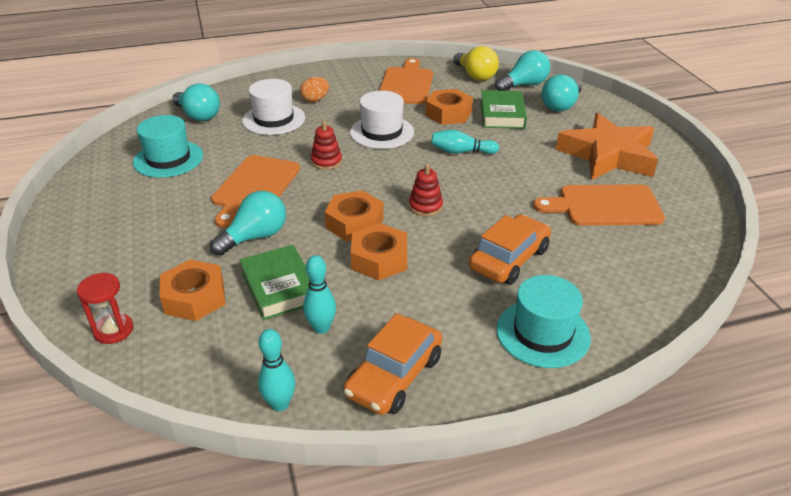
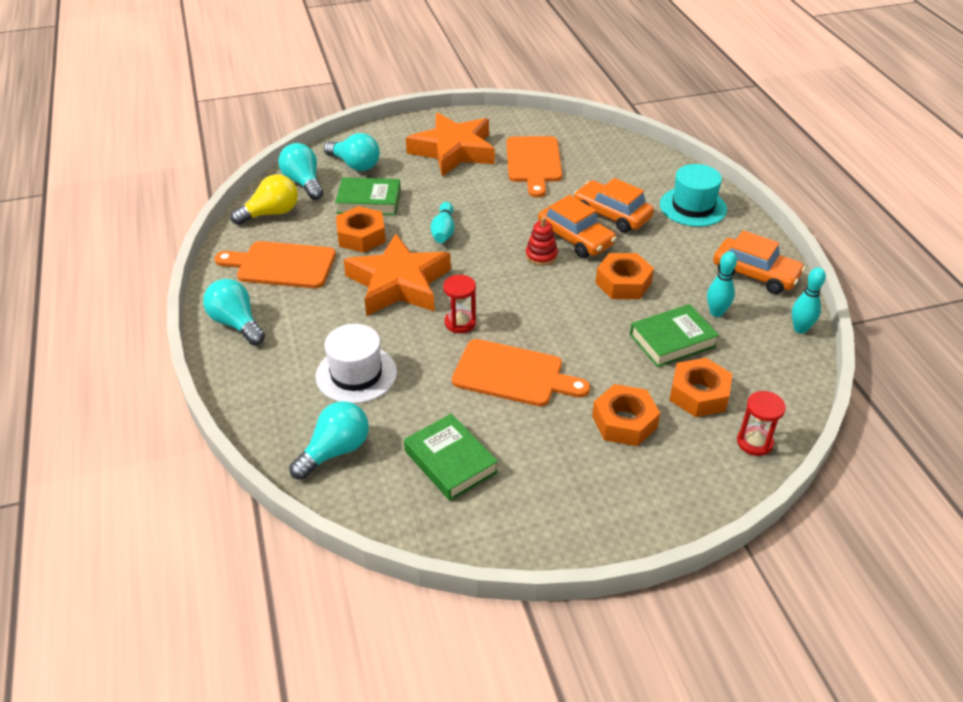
camera: 90 degrees left, 5 degrees up
turquoise hat [133,115,203,178] -> green book [404,413,498,501]
turquoise light bulb [210,191,286,256] -> turquoise light bulb moved to [203,279,265,345]
orange egg [300,77,329,102] -> none
red stacking toy [311,121,342,170] -> red hourglass [443,275,476,333]
orange nut [325,190,384,241] -> orange nut moved to [592,384,660,446]
white hat [350,91,414,149] -> orange star [344,234,451,316]
none -> orange car [538,195,617,258]

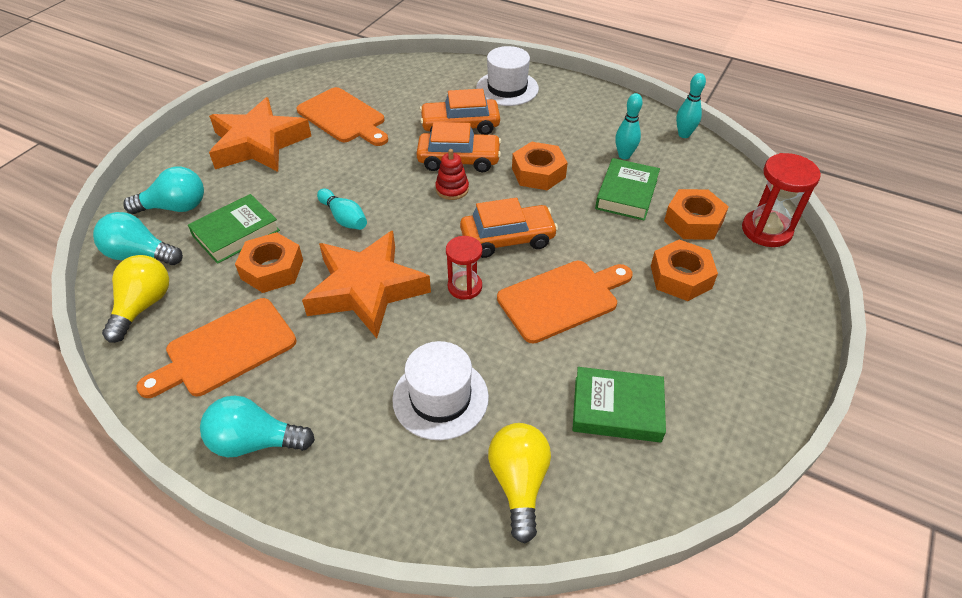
camera: 45 degrees left, 5 degrees up
turquoise light bulb [289,401,369,480] -> yellow light bulb [488,423,551,543]
turquoise hat [660,164,727,227] -> white hat [476,46,539,106]
orange car [713,230,806,294] -> orange car moved to [460,198,558,258]
red hourglass [737,391,786,456] -> red hourglass [742,153,821,247], size x1.52

